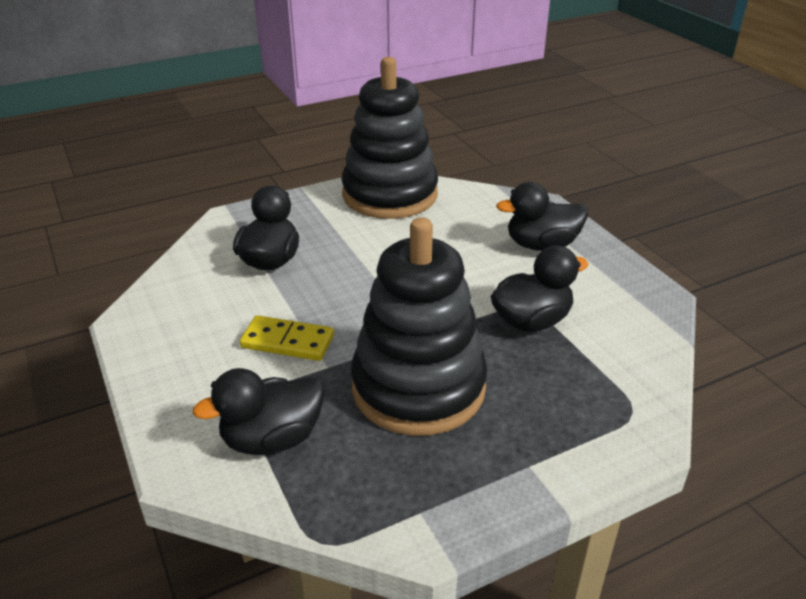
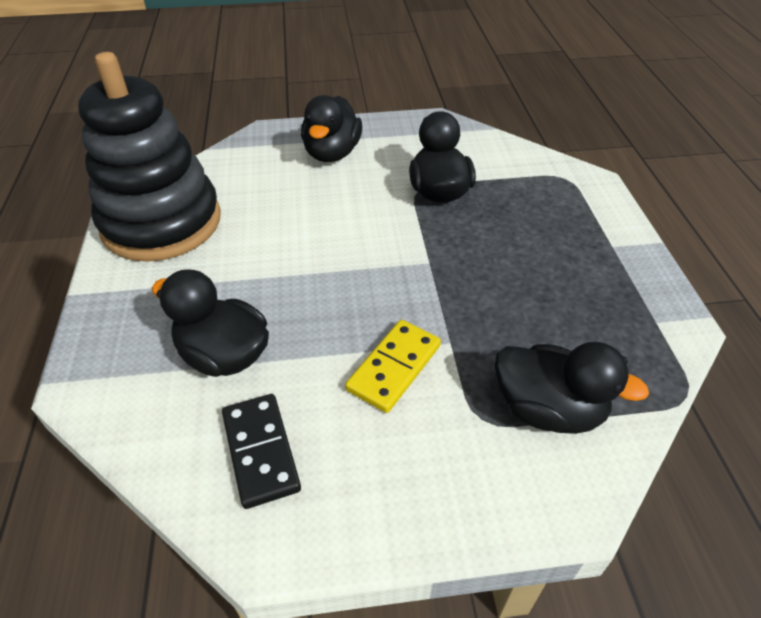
camera: 70 degrees left, 10 degrees up
black duck [192,368,324,455] -> black duck turned 60 degrees counterclockwise [495,342,649,434]
black stacking toy [351,217,487,436] -> none
none -> black domino [222,394,301,509]

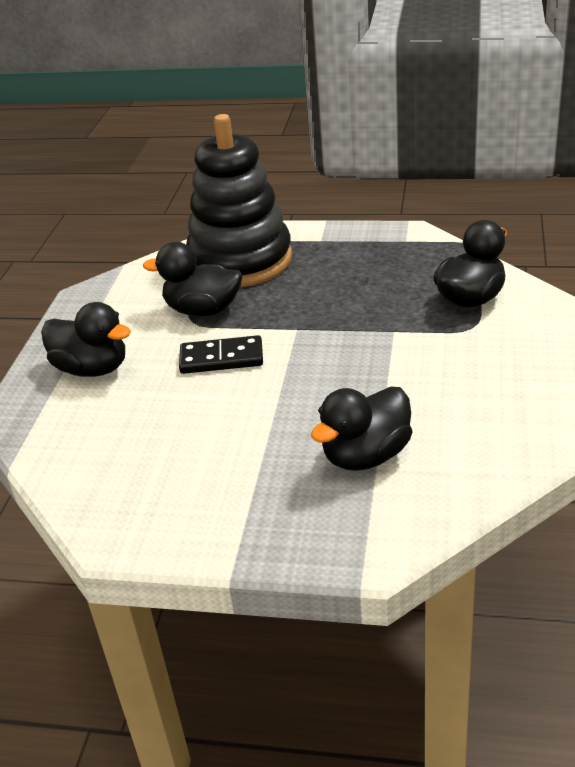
camera: 70 degrees left, 10 degrees down
black stacking toy [78,52,221,262] -> black stacking toy moved to [186,114,292,287]
black domino [222,394,301,509] -> black domino moved to [179,335,263,374]
yellow domino [345,320,441,413] -> none

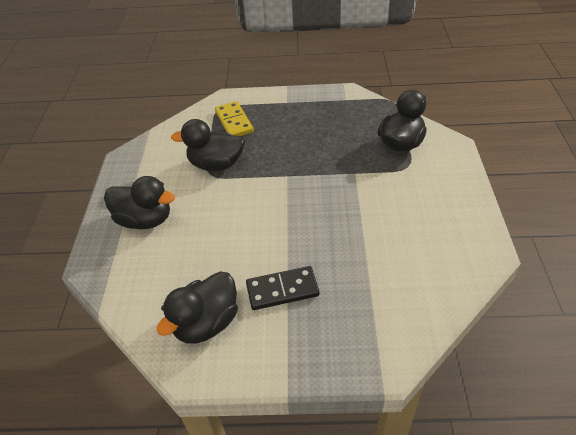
camera: 10 degrees left, 10 degrees up
black domino [179,335,263,374] -> black domino moved to [246,266,319,310]
black stacking toy [186,114,292,287] -> yellow domino [215,101,254,136]
black duck [311,387,412,471] -> black duck moved to [157,271,238,344]

